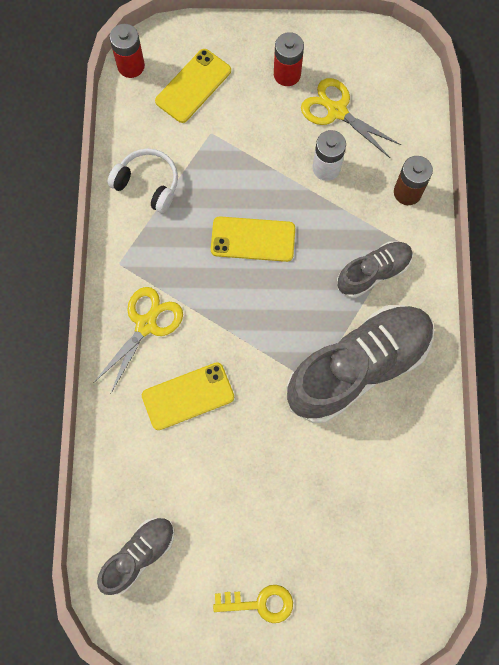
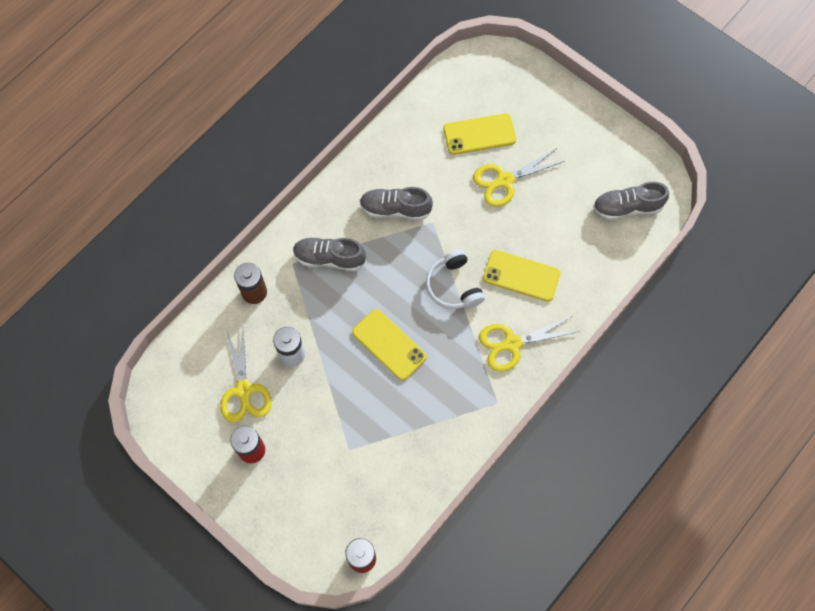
camera: 140 degrees left, 5 degrees down
white headphones [107,148,178,213] -> white headphones moved to [426,249,485,309]
yellow phone [155,49,231,123] -> yellow phone moved to [443,113,516,155]
yellow key [213,585,293,623] -> none
grey shoe [286,305,434,423] -> grey shoe [360,187,433,220], size x0.53
none -> yellow scissors [473,148,565,207]

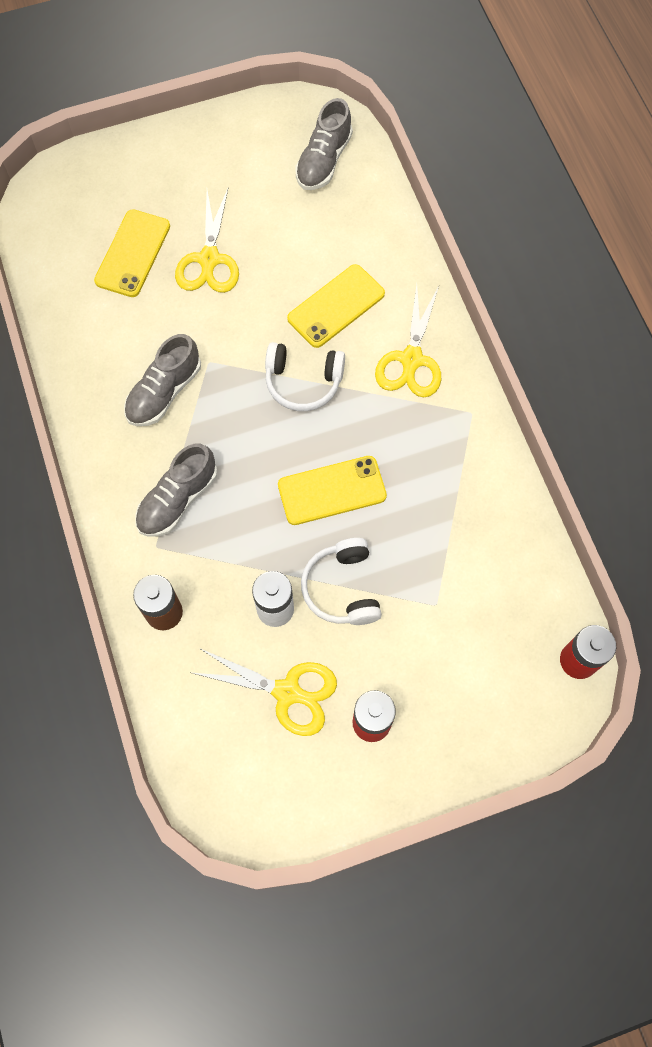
camera: 60 degrees left, 0 degrees up
none -> white headphones [301,538,382,625]

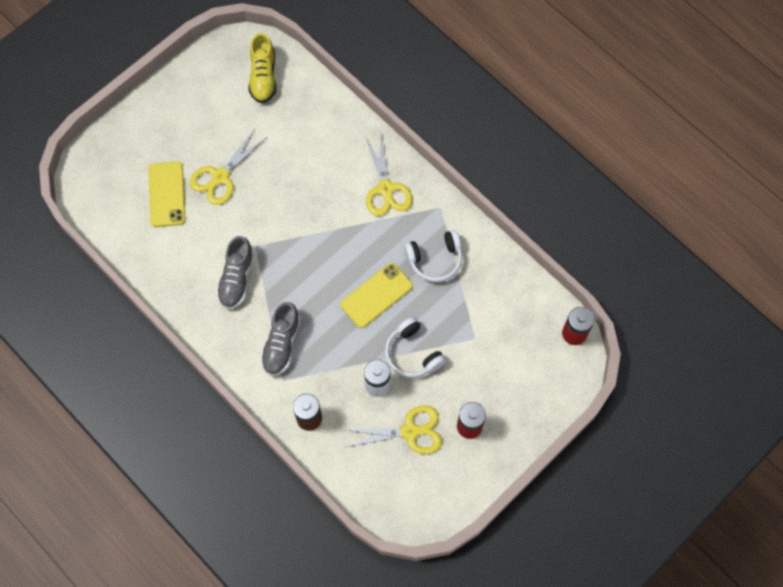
camera: 25 degrees left, 0 degrees up
yellow scissors [175,187,239,293] -> yellow scissors turned 60 degrees clockwise [190,129,267,205]
white headphones [265,342,345,411] -> white headphones moved to [404,230,462,282]
yellow phone [287,264,385,348] -> none
grey shoe [295,98,353,190] -> yellow shoe [249,33,276,103]

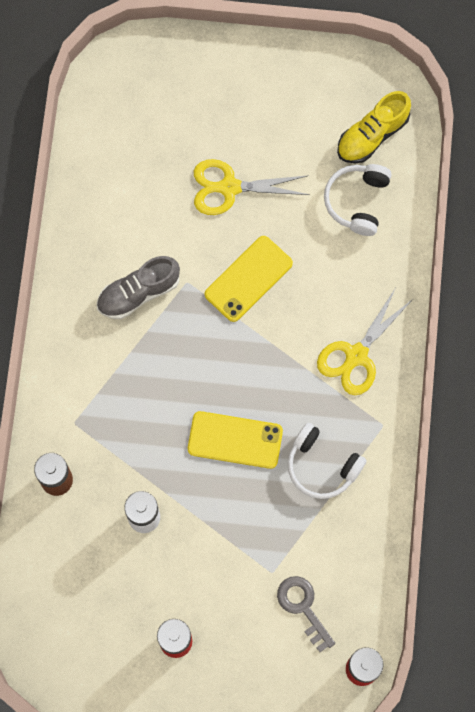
camera: 50 degrees right, 5 degrees up
yellow phone [148,161,186,227] -> yellow phone moved to [205,236,293,322]
grey shoe [260,302,301,376] -> none
yellow scissors [346,405,442,454] -> none
white headphones [385,317,446,378] -> white headphones moved to [324,164,391,236]
none -> grey key [277,576,335,652]

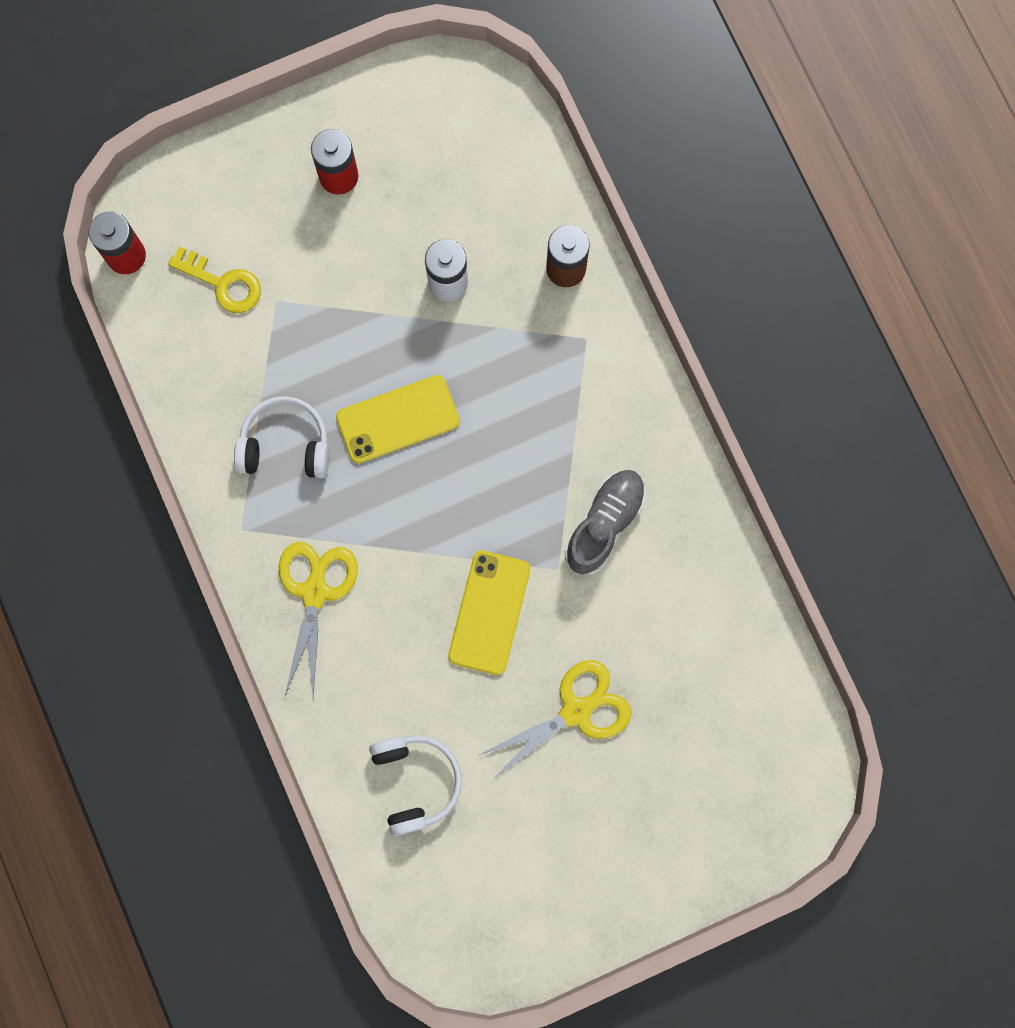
camera: 150 degrees right, 5 degrees up
grey key [277,576,335,652] -> yellow key [168,246,261,313]
yellow shoe [337,91,411,163] -> none

